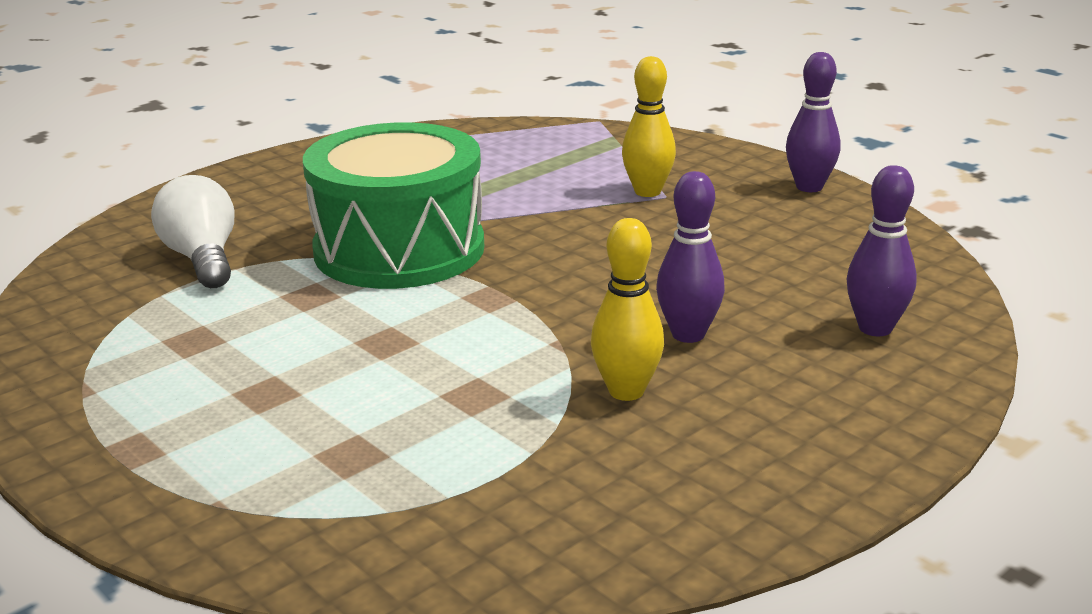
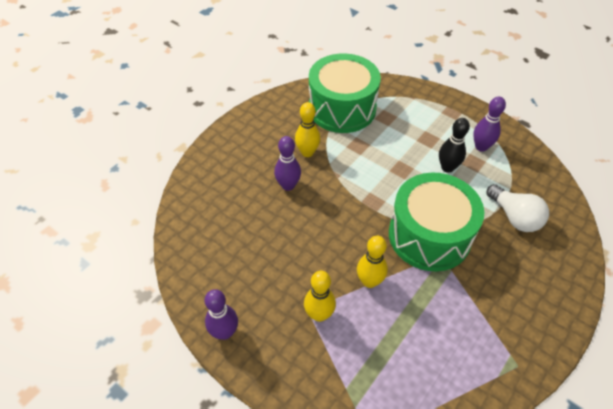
camera: 170 degrees right, 25 degrees up
purple bowling pin [847,165,917,336] -> purple bowling pin moved to [473,97,506,152]
none -> green drum [309,53,381,133]
none -> yellow bowling pin [357,236,388,288]
none -> black bowling pin [439,118,470,173]

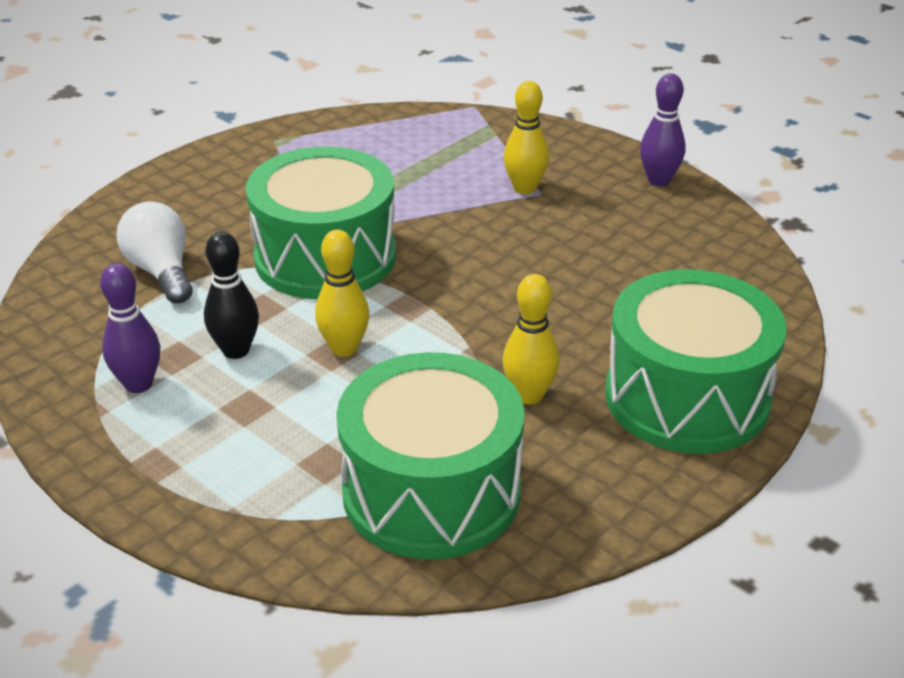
camera: 175 degrees left, 15 degrees down
purple bowling pin [274,136,301,191] -> none
yellow bowling pin [357,236,388,288] -> yellow bowling pin moved to [315,230,369,357]
none -> green drum [605,269,787,454]

